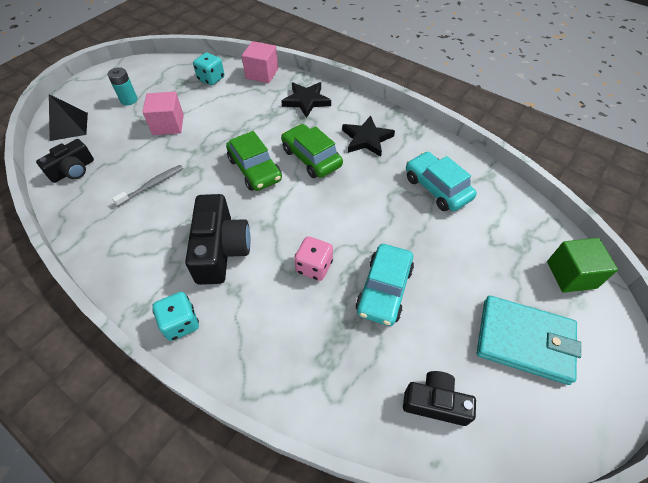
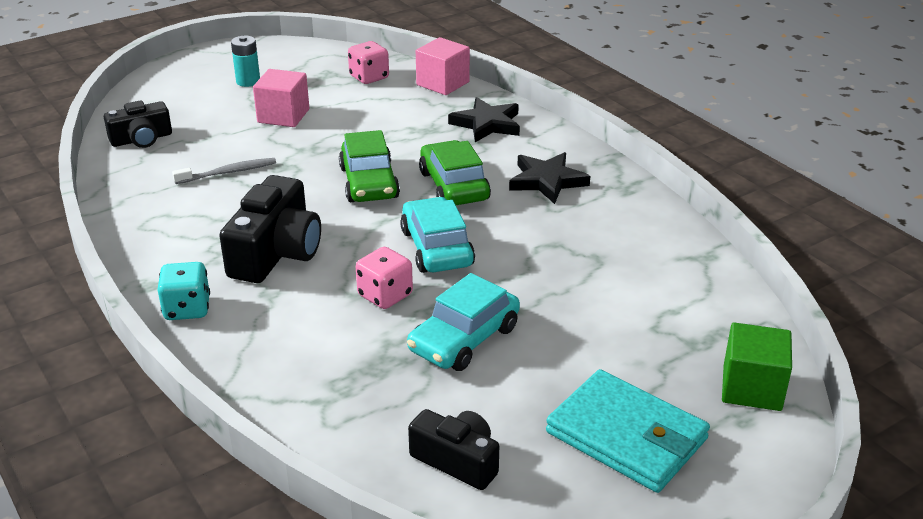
camera: 20 degrees right, 20 degrees down
black pyramid [49,94,88,141] -> none
turquoise dice [193,53,225,85] -> pink dice [348,41,389,84]
turquoise car [406,152,477,211] -> turquoise car moved to [400,197,475,273]

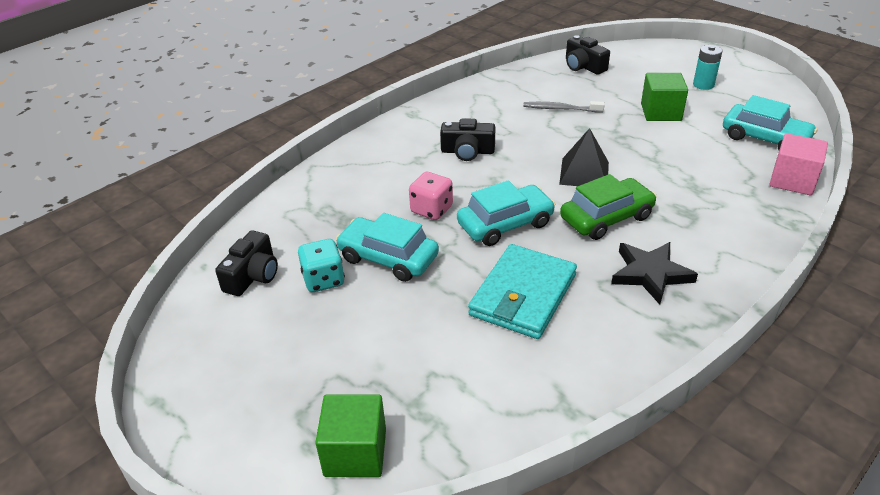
camera: 80 degrees right, 5 degrees up
turquoise dice [157,262,210,320] -> turquoise dice moved to [298,239,345,292]
grey toothbrush [172,158,276,184] -> grey toothbrush turned 135 degrees clockwise [523,101,605,113]
black camera [220,175,321,283] -> black camera [440,118,495,161], size x0.63
pink cube [253,69,309,127] -> green cube [641,73,688,121]
green car [339,130,400,202] -> black pyramid [559,128,609,186]
pink dice [348,41,389,84] -> turquoise car [723,95,817,150]
black star [448,97,520,142] -> none
turquoise wallet [546,369,710,493] -> turquoise wallet moved to [468,244,577,339]

